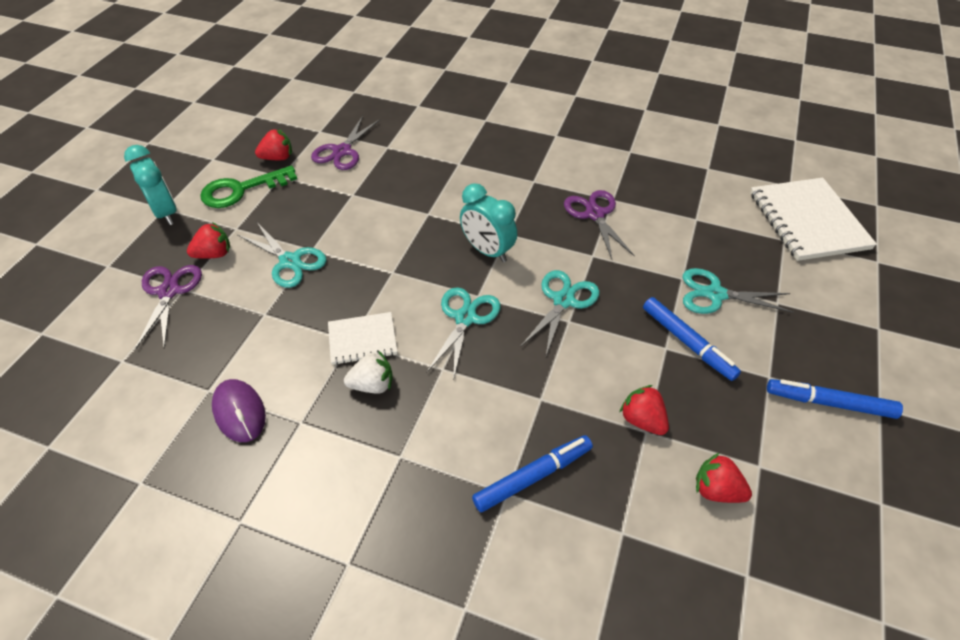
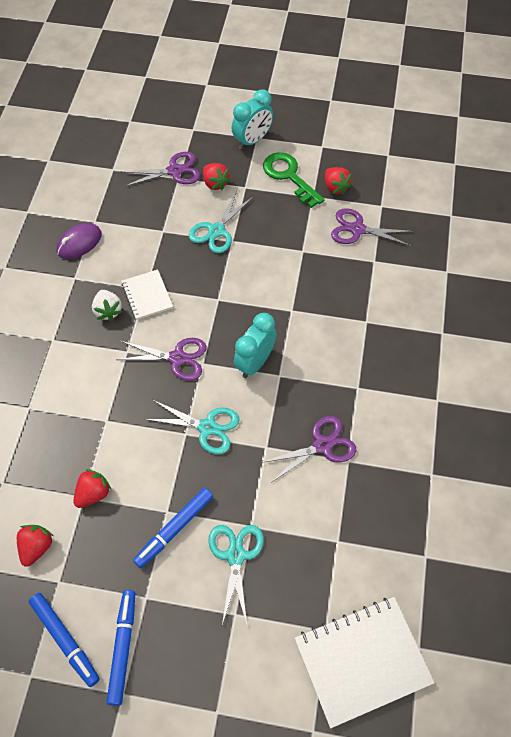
camera: 80 degrees right, 10 degrees up
turquoise scissors [427,287,501,381] -> purple scissors [116,338,207,381]
blue marker [472,435,593,512] -> blue marker moved to [29,593,100,687]

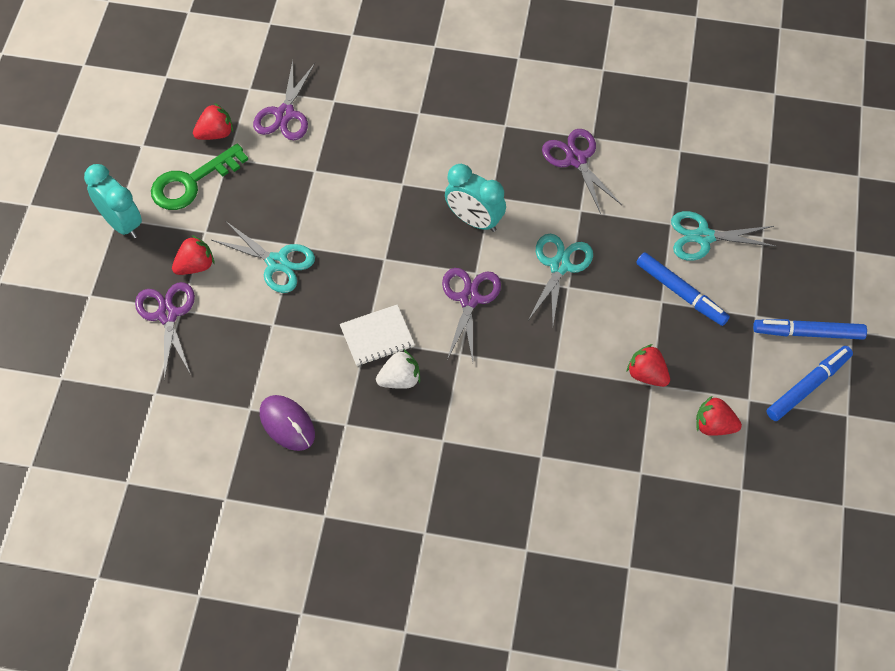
camera: 90 degrees left, 0 degrees up
white notebook [295,597,434,728] -> none

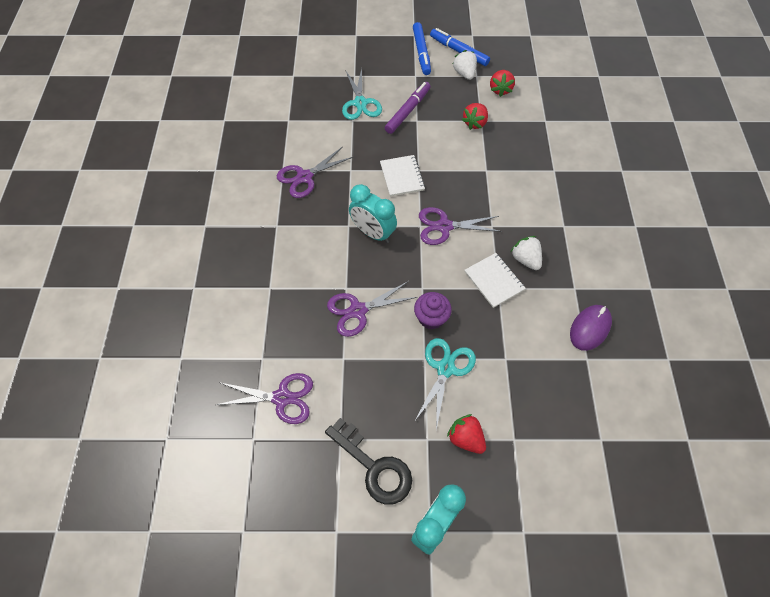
camera: 100 degrees left, 0 degrees up
purple scissors [135,282,195,381] -> purple scissors moved to [327,281,417,337]
green key [151,144,248,210] -> black key [325,418,412,505]
red strawberry [193,103,233,140] -> none
turquoise clock [445,164,506,232] -> turquoise clock turned 105 degrees clockwise [349,184,397,243]
turquoise scissors [528,234,593,324] -> white notebook [380,155,425,196]
blue marker [636,252,730,326] -> purple marker [385,82,431,134]
none -> purple cupcake [414,292,452,330]
none -> white strawberry [453,50,477,80]

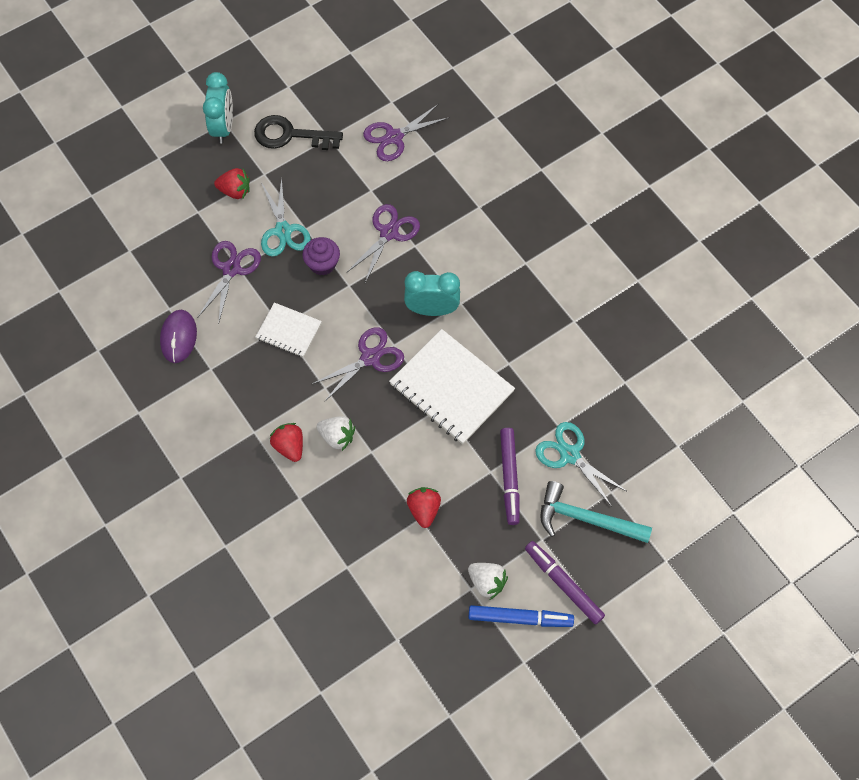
camera: 145 degrees right, 5 degrees up
purple scissors [277,146,353,198] -> purple scissors moved to [197,241,261,325]
white notebook [380,155,425,196] -> white notebook [389,329,515,444], size x1.82
blue marker [413,22,431,75] -> purple marker [525,541,605,625]
red strawberry [490,70,515,97] -> red strawberry moved to [270,423,303,462]
white strawberry [511,236,542,270] -> white strawberry moved to [317,416,355,451]
none -> turquoise hammer [540,481,652,543]

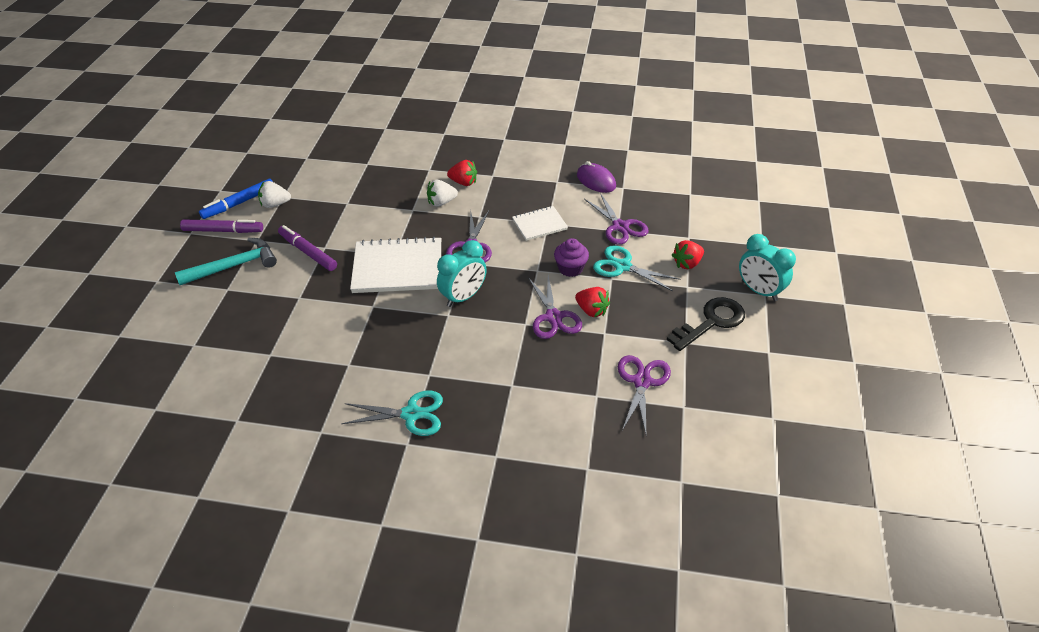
camera: 135 degrees right, 20 degrees down
red strawberry [407,487,441,528] -> red strawberry moved to [575,287,610,317]
turquoise scissors [535,422,628,507] -> turquoise scissors moved to [341,391,443,436]

